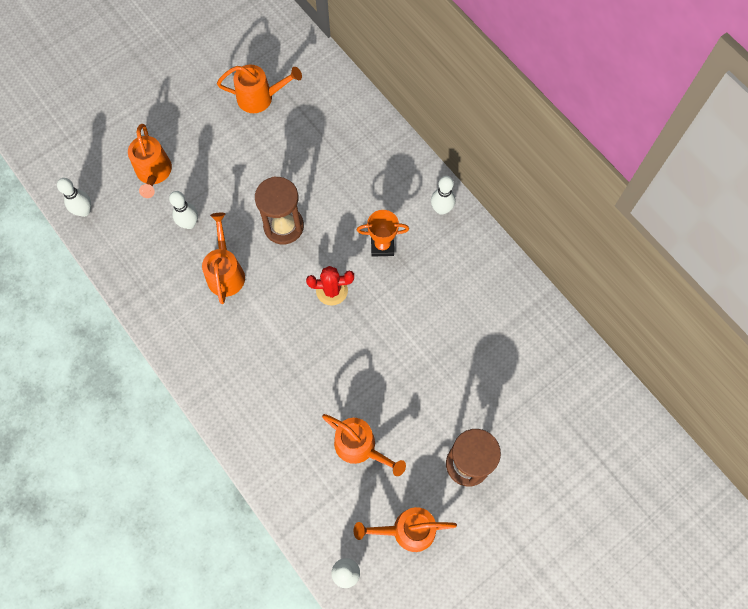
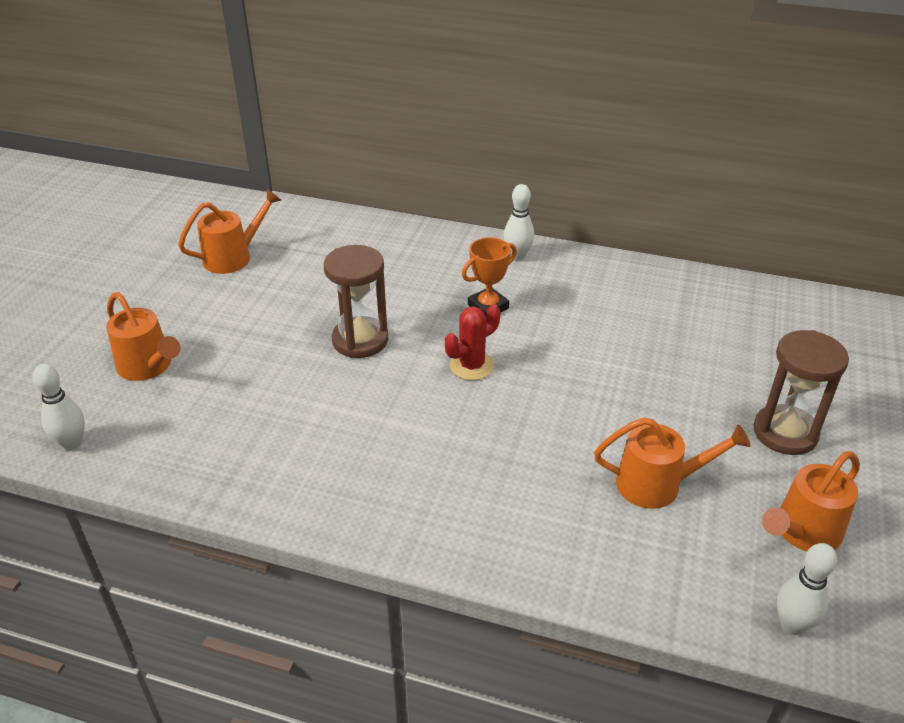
camera: 35 degrees left, 30 degrees down
white bowling pin [169,191,198,229] -> none
orange watering can [202,213,245,304] -> none

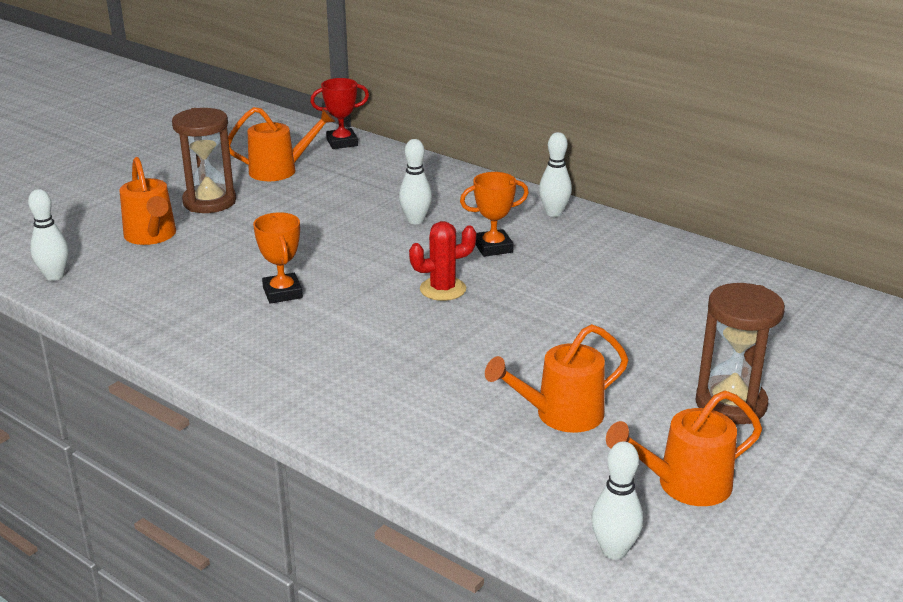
camera: 20 degrees right, 10 degrees down
brown hourglass [324,245,388,358] -> brown hourglass moved to [172,108,236,213]
orange watering can [594,417,751,509] -> orange watering can turned 135 degrees clockwise [485,324,629,433]
none -> orange trophy [253,212,303,304]
none -> red trophy [310,78,369,149]
none -> white bowling pin [399,139,432,224]

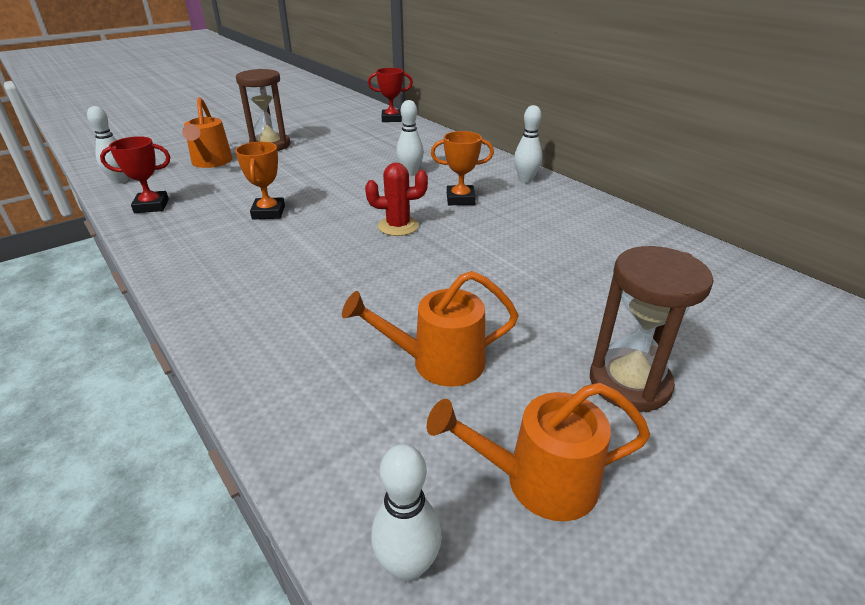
camera: 15 degrees right, 5 degrees up
orange watering can [228,107,335,181] -> none
none -> red trophy [100,136,170,213]

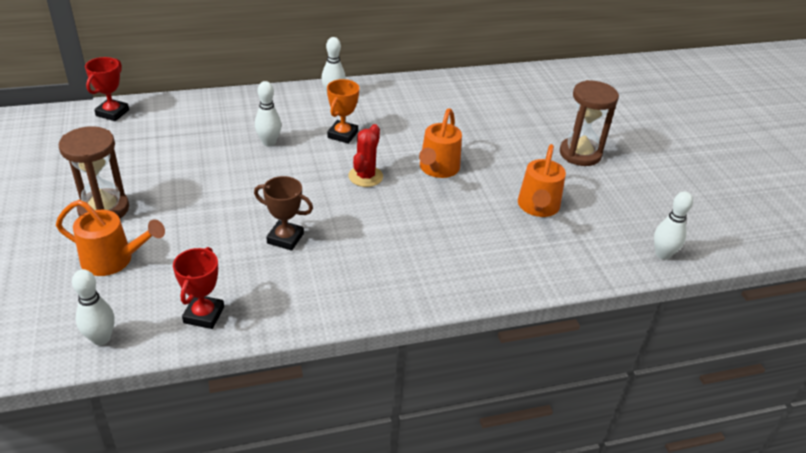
camera: 70 degrees left, 5 degrees up
orange trophy [235,142,285,219] -> brown trophy [254,176,313,251]
orange watering can [427,383,650,521] -> orange watering can moved to [419,108,462,178]

